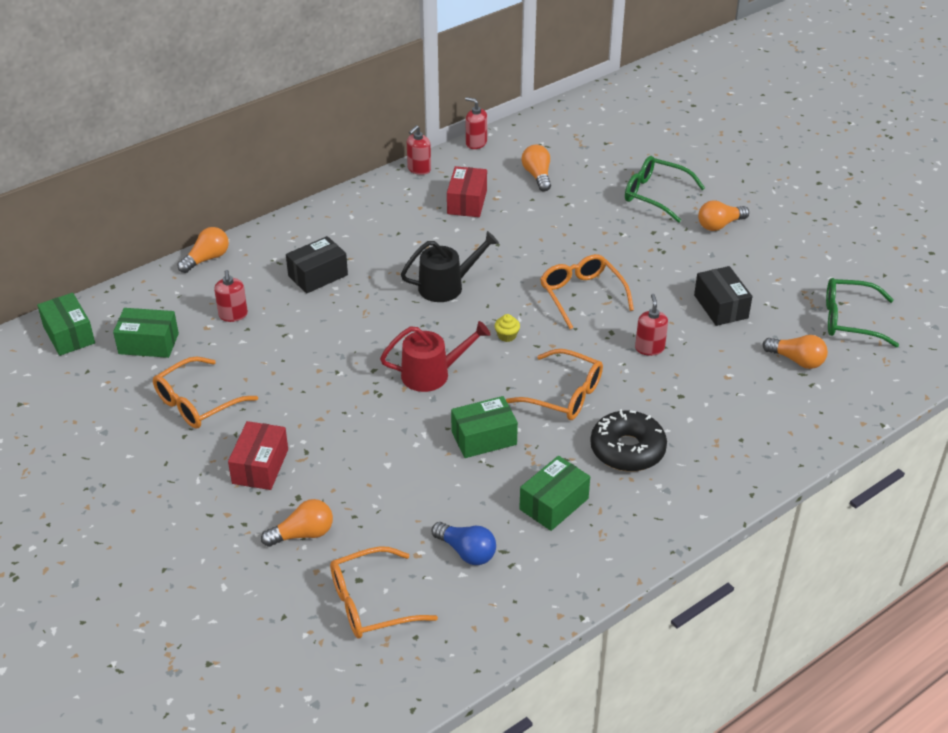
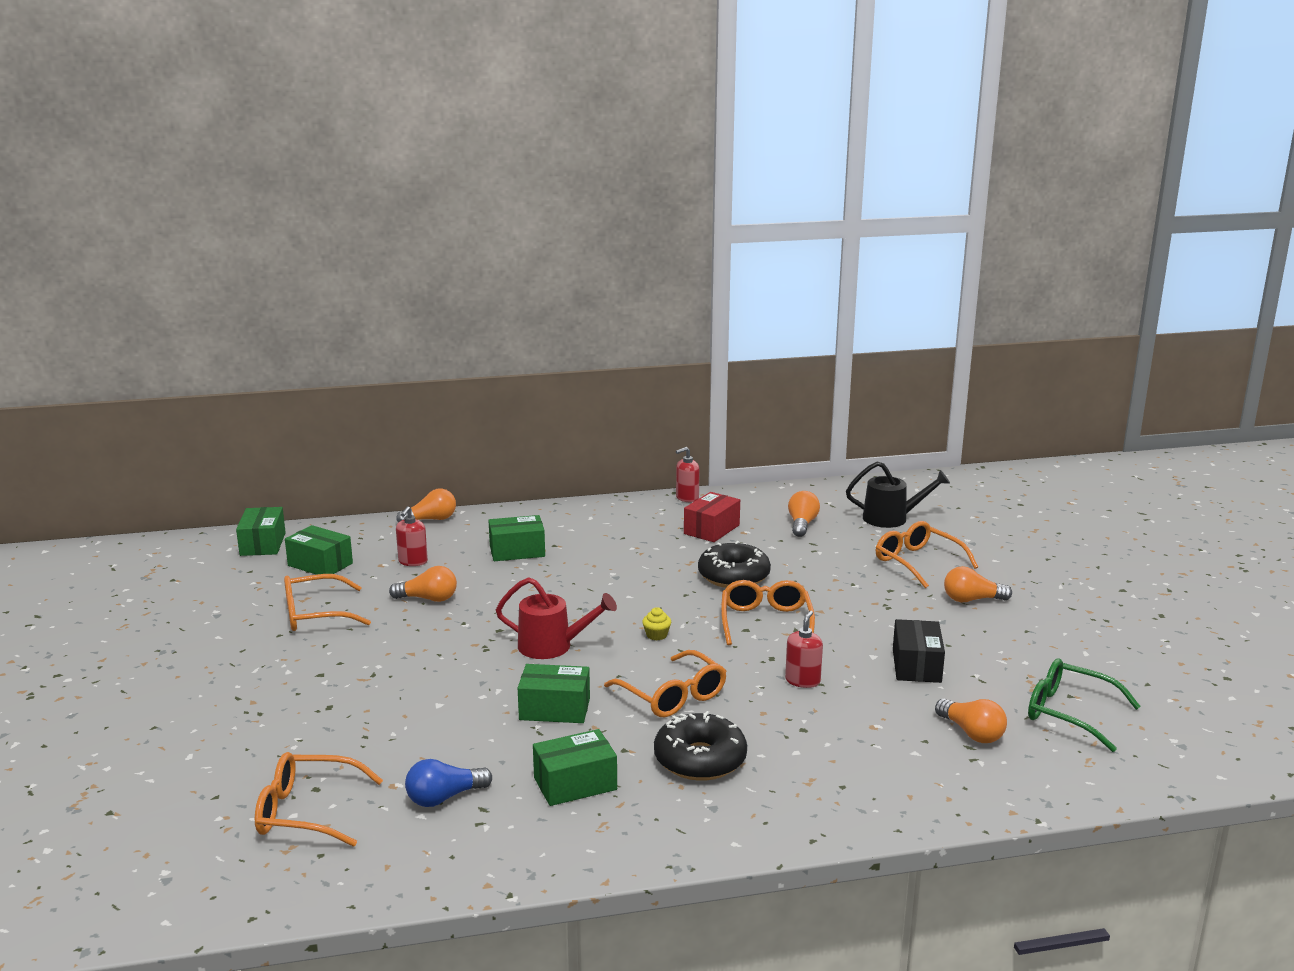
camera: 25 degrees right, 20 degrees down
red box [228,421,288,490] -> none
orange light bulb [261,499,333,547] -> orange light bulb moved to [389,566,457,602]
black box [286,236,348,294] -> green box [488,515,545,561]
black watering can [401,231,499,302] -> black watering can moved to [846,461,950,528]
blue light bulb [432,522,496,565] -> blue light bulb turned 90 degrees clockwise [405,759,492,807]
red soap dispenser [465,97,487,149] -> none
green glasses [625,156,705,223] -> orange glasses [876,521,978,588]
none -> black donut [698,541,771,588]

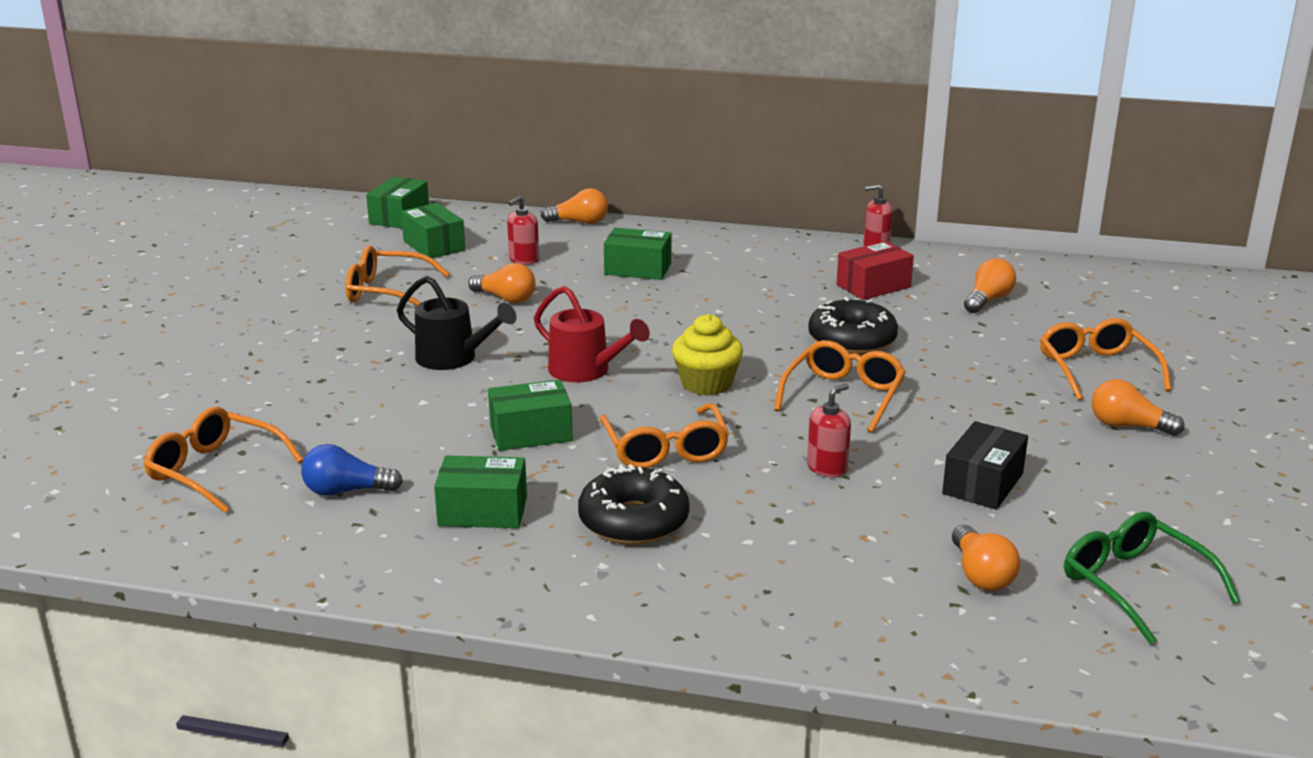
camera: 25 degrees right, 5 degrees up
green box [518,664,590,723] -> green box turned 45 degrees counterclockwise [488,380,573,451]
yellow cupcake [642,607,671,640] -> yellow cupcake [672,314,743,395], size x2.05
black watering can [846,461,950,528] -> black watering can moved to [397,276,517,370]

